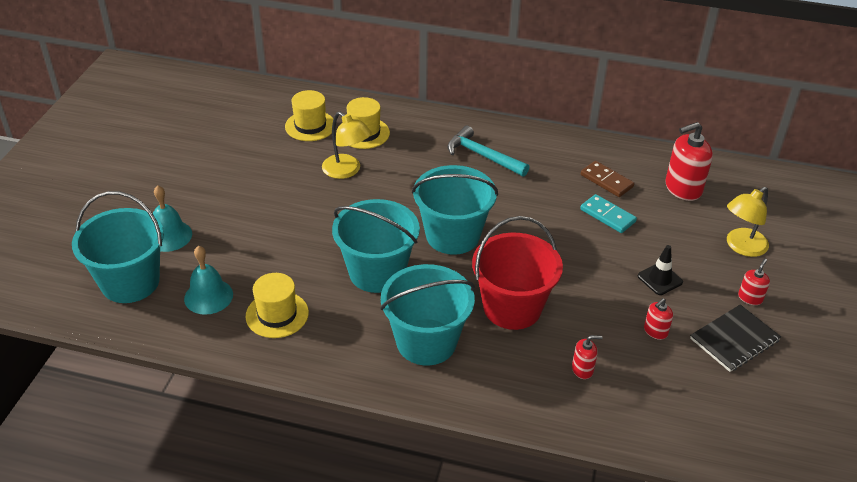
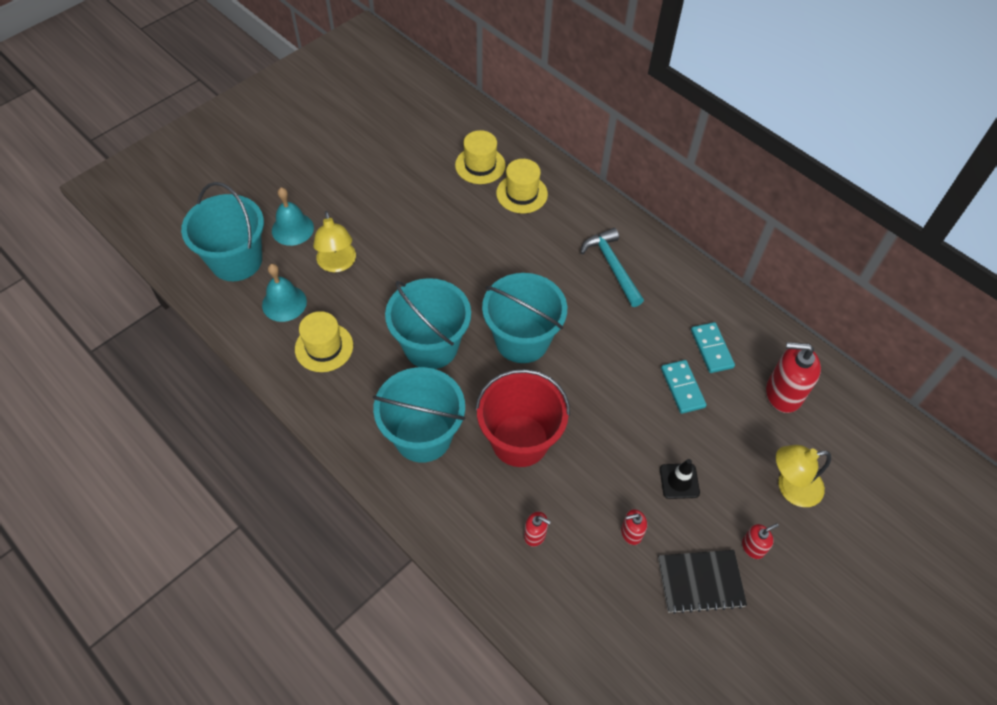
camera: 30 degrees right, 15 degrees up
yellow lamp [322,112,372,179] -> yellow lamp moved to [313,211,356,272]
brown domino [581,161,634,197] -> turquoise domino [691,322,735,373]

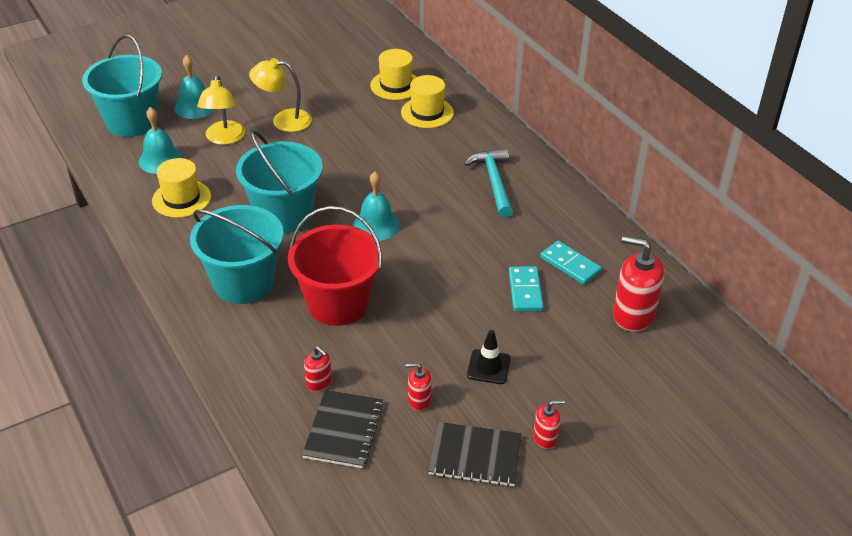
camera: 15 degrees right, 15 degrees down
turquoise bucket [482,273,567,363] -> turquoise bell [353,172,400,241]
turquoise domino [691,322,735,373] -> turquoise domino turned 45 degrees counterclockwise [540,241,602,285]
yellow lamp [776,445,831,507] -> yellow lamp moved to [249,58,312,132]
none -> black notebook [302,390,383,468]

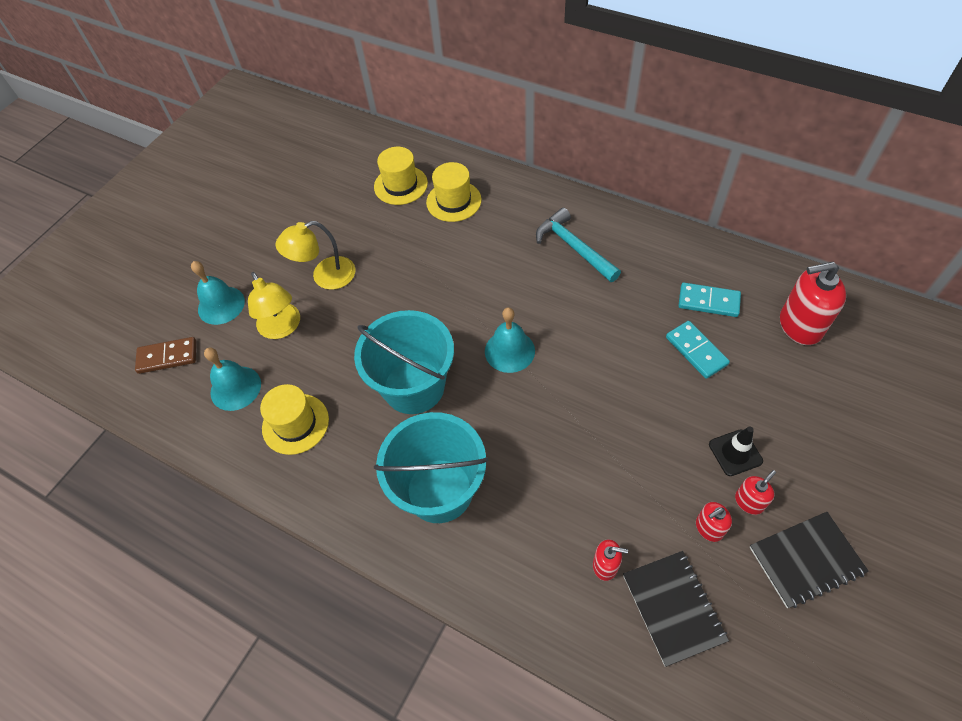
camera: 25 degrees left, 15 degrees up
turquoise bucket [82,35,162,137] -> brown domino [135,337,196,374]
red bucket [288,206,382,326] -> none
red soap dispenser [533,400,565,449] -> red soap dispenser moved to [735,470,776,515]

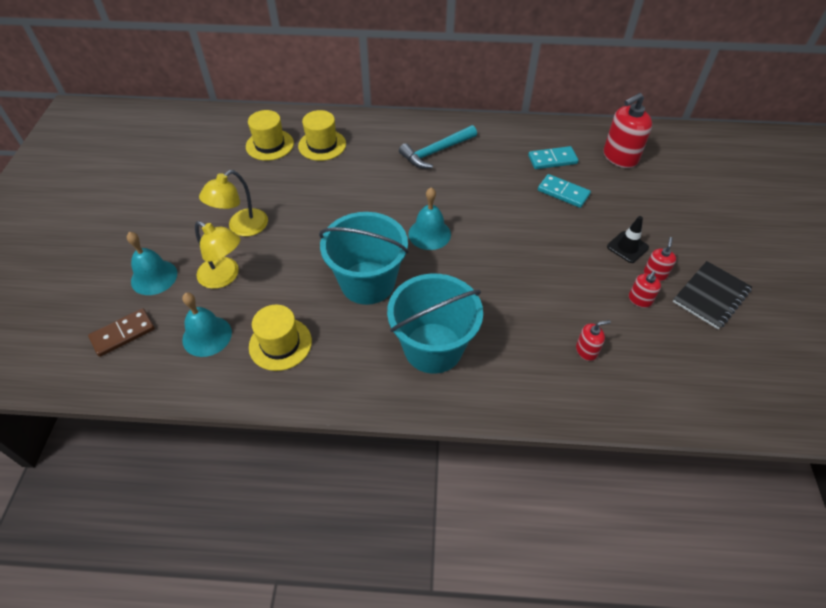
camera: 30 degrees left, 5 degrees down
turquoise hammer [536,208,621,282] -> turquoise hammer turned 60 degrees counterclockwise [399,125,477,168]
black notebook [623,551,729,667] -> none

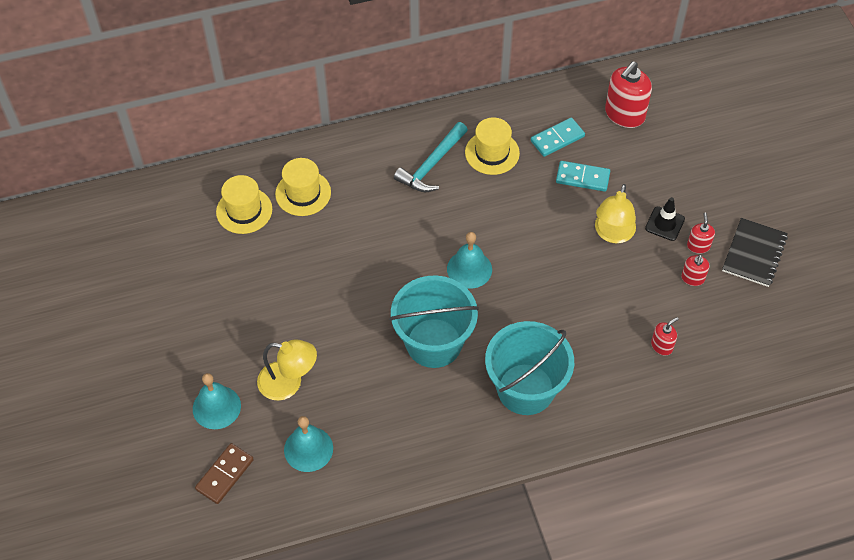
camera: 20 degrees left, 5 degrees up
yellow lamp [199,170,268,236] -> yellow lamp moved to [595,184,636,243]
yellow hat [249,305,312,371] -> yellow hat moved to [465,118,520,175]

